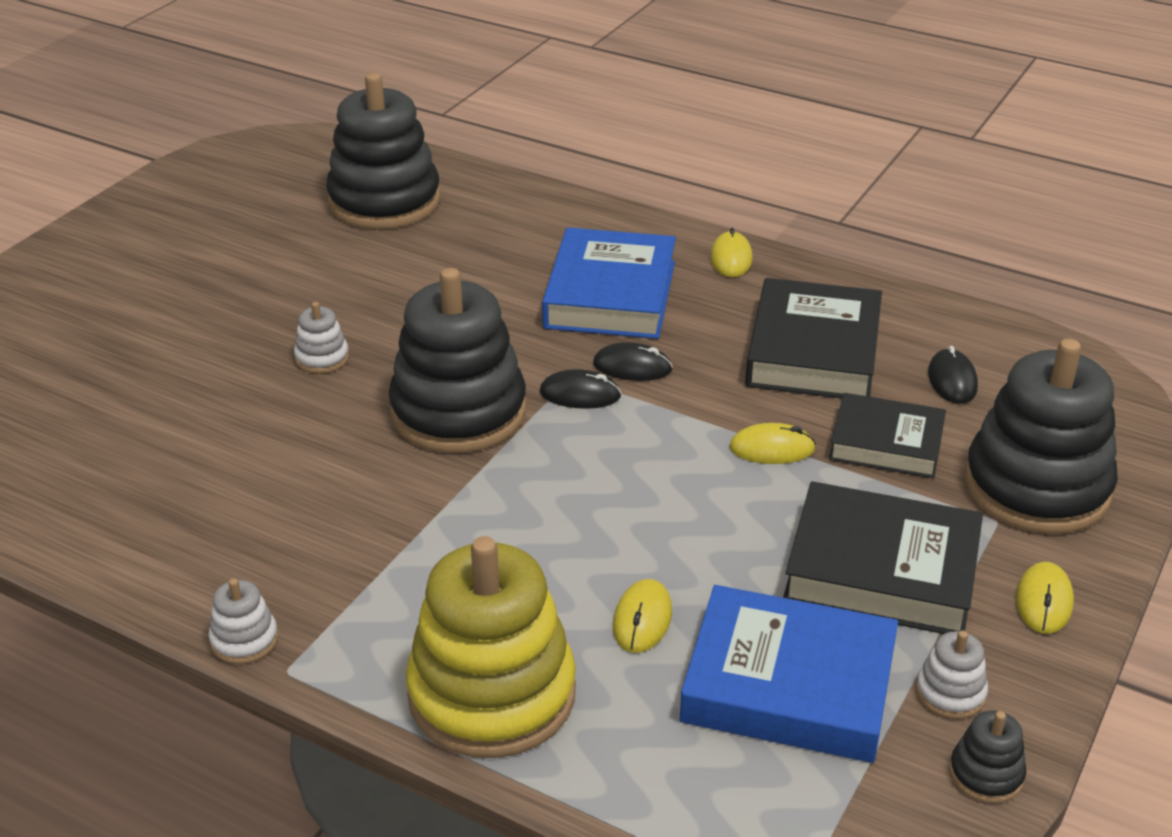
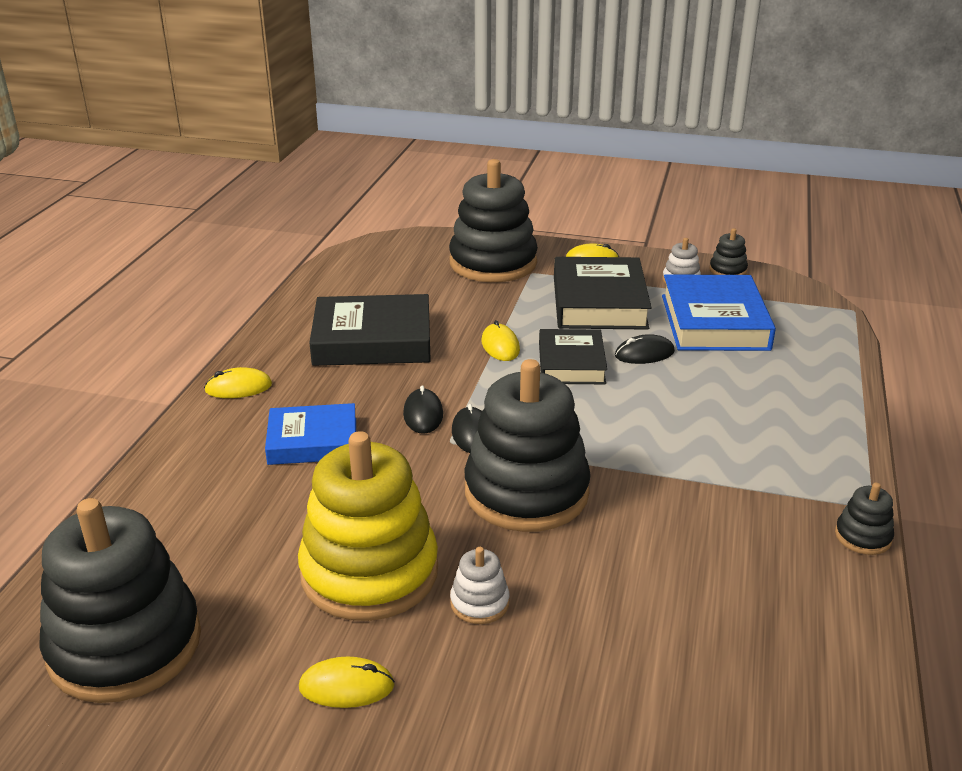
camera: 105 degrees left, 5 degrees down
white stacking toy [208,578,278,664] -> black stacking toy [835,483,894,555]
yellow stacking toy [406,536,576,758] -> yellow stacking toy moved to [298,431,438,621]
blue book [542,228,676,339] -> blue book [265,403,356,465], size x0.65
yellow mouse [613,579,672,653] -> yellow mouse moved to [299,657,395,708]
black book [829,393,946,478] -> black book moved to [539,329,607,384]
black mouse [928,346,978,404] -> black mouse moved to [615,334,675,364]

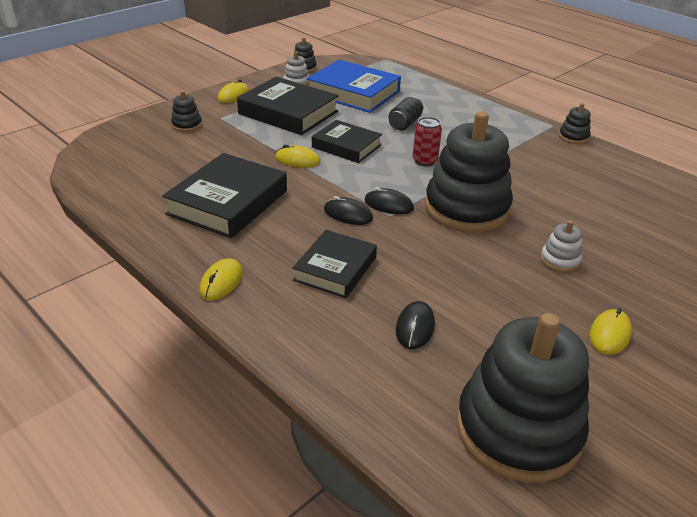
camera: 60 degrees left, 5 degrees up
blue book [265,403,356,465] -> black book [293,230,377,298]
yellow stacking toy [298,431,438,621] -> none
black stacking toy [449,159,538,282] -> black stacking toy [171,91,202,132], size x0.42
black mouse [615,334,675,364] -> black mouse moved to [396,301,435,349]
none -> black can [389,97,423,130]
none -> red can [413,117,442,166]

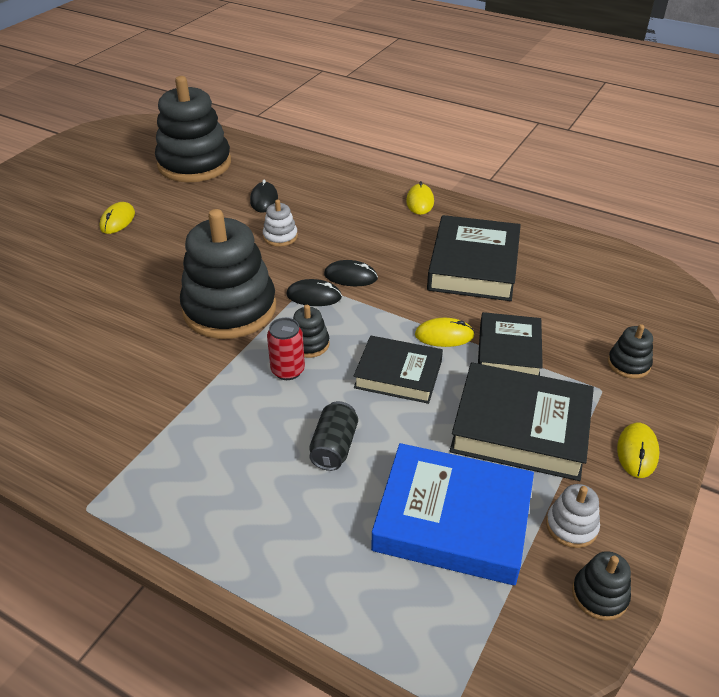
camera: 165 degrees right, 5 degrees up
black book [293,230,377,298] -> black book moved to [478,312,543,376]
white stacking toy [540,220,582,272] -> white stacking toy moved to [263,200,298,247]
black stacking toy [559,103,591,144] -> black stacking toy moved to [293,305,330,358]

